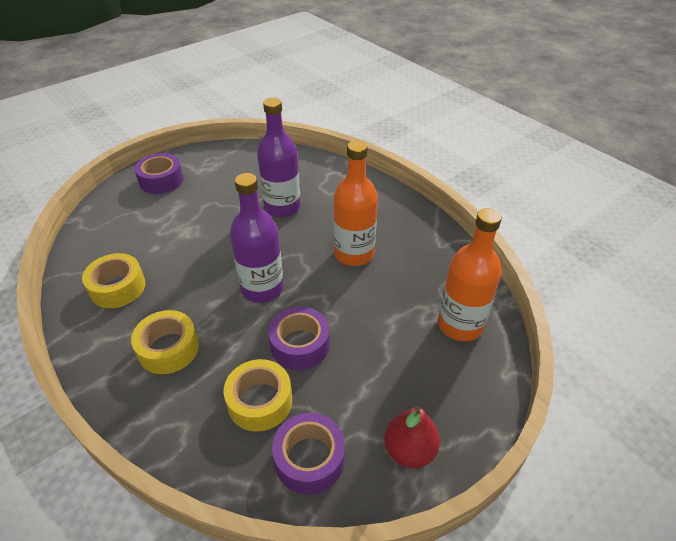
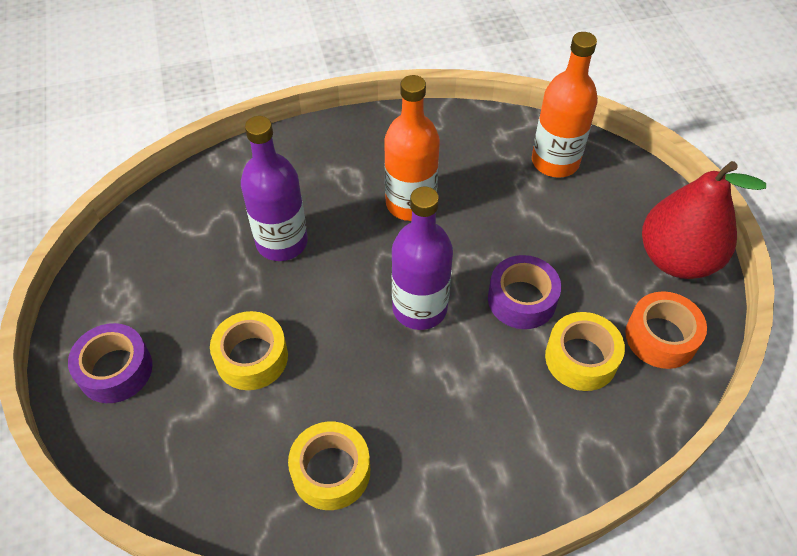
camera: 65 degrees left, 10 degrees up
yellow tape [131,310,199,374] -> yellow tape moved to [210,311,288,390]
purple tape [272,413,345,494] -> orange tape [626,291,707,369]
red pear [384,406,440,468] -> red pear [642,161,766,279], size x1.69

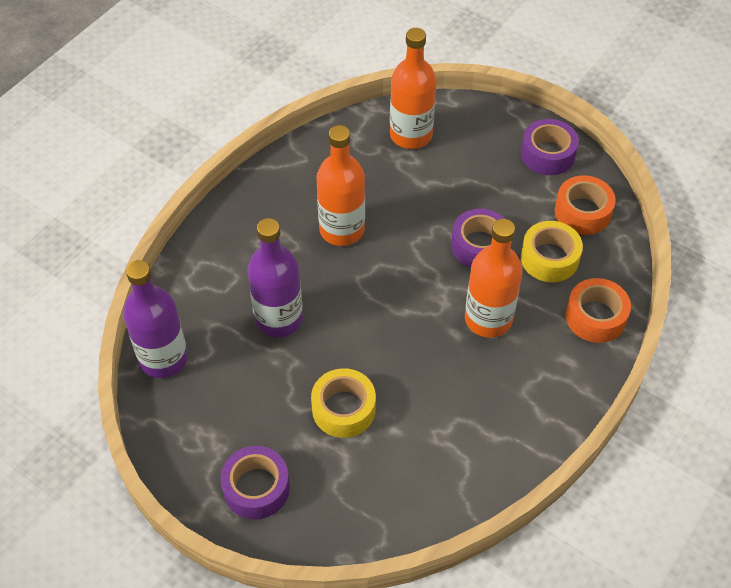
camera: 40 degrees left, 0 degrees up
yellow tape [288,422,370,510] -> none
purple bottle [391,186,453,330] -> purple bottle moved to [123,260,188,378]
red pear [642,161,766,279] -> purple tape [521,119,579,175]
none -> orange bottle [465,219,523,338]
none -> orange tape [566,278,631,343]

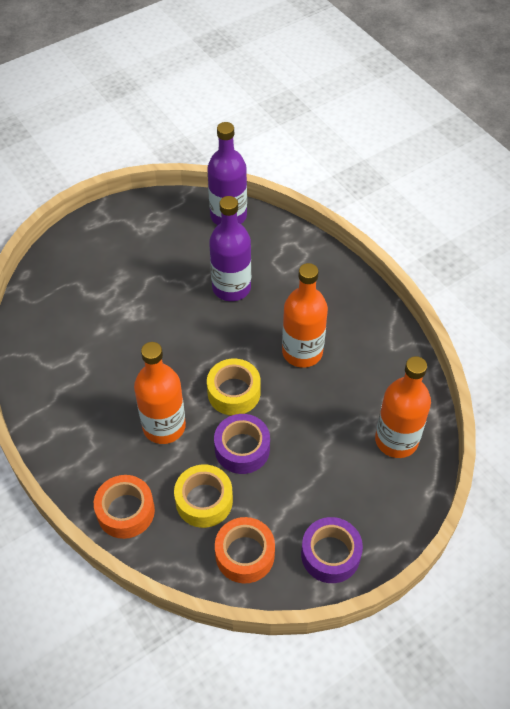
camera: 110 degrees right, 0 degrees up
purple tape [220,446,290,519] -> none
yellow tape [311,368,376,438] -> yellow tape moved to [207,359,261,416]

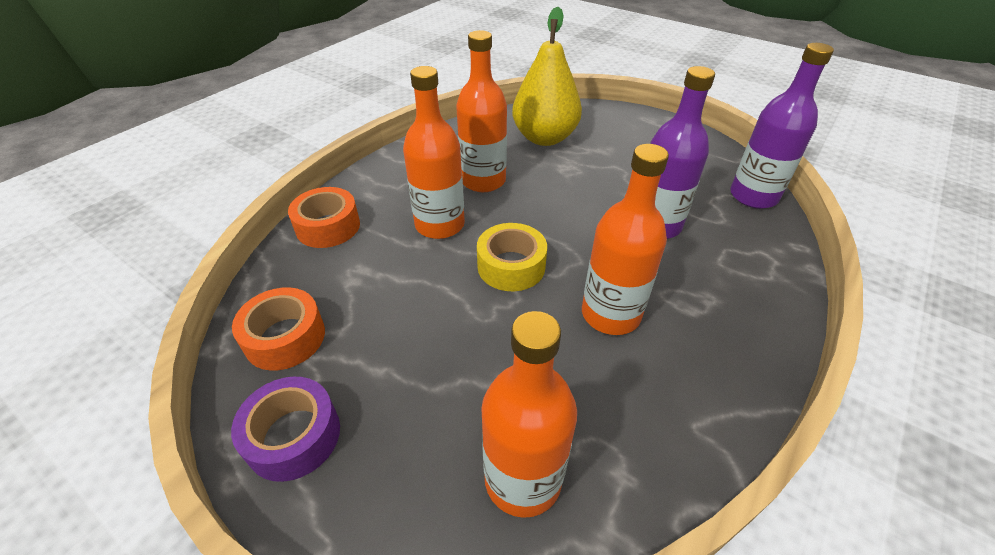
camera: 70 degrees right, 10 degrees down
yellow tape [174,465,233,528] -> none
purple tape [214,414,270,474] -> none
none -> orange bottle [456,30,507,192]
none -> yellow pear [512,7,582,146]

